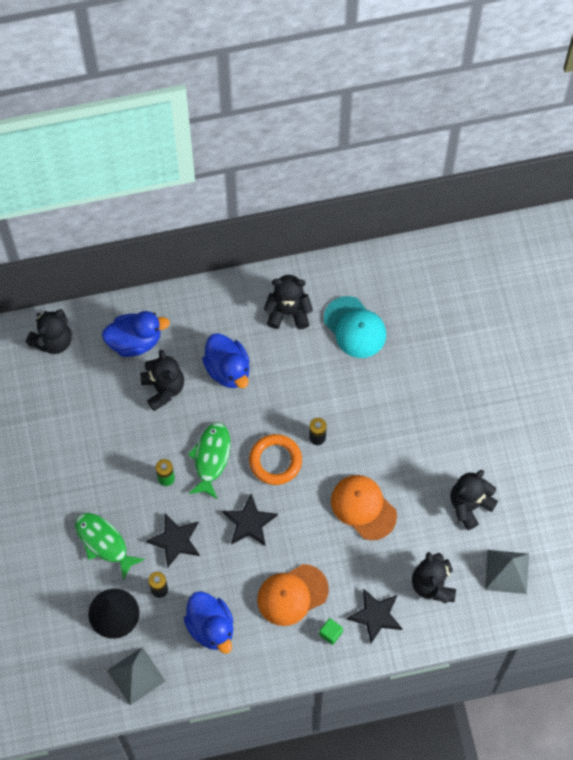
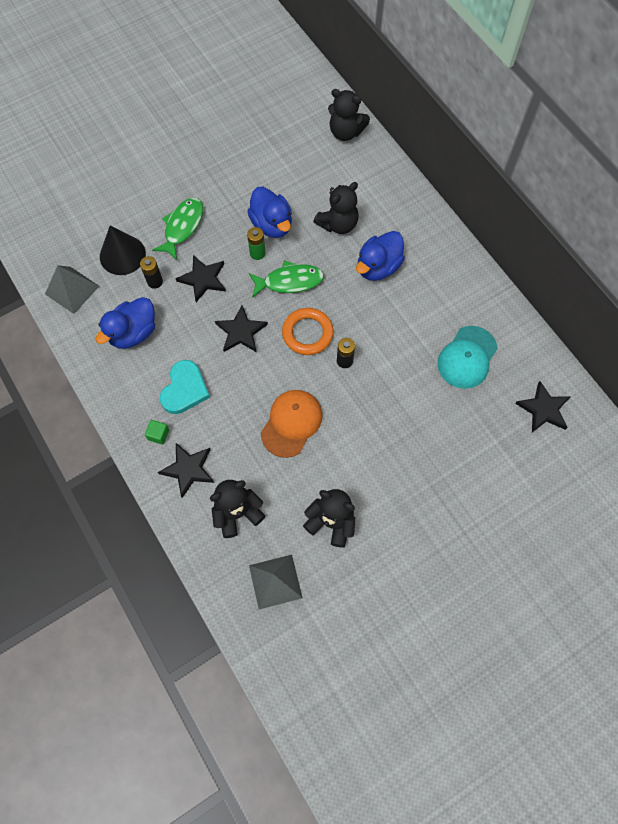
camera: 70 degrees right, 0 degrees up
blue duck [102,311,170,357] -> blue duck moved to [247,187,292,238]
orange cap [257,564,329,626] -> turquoise heart [160,360,210,414]
black teddy bear [264,275,313,329] -> none
none -> black star [515,381,571,432]

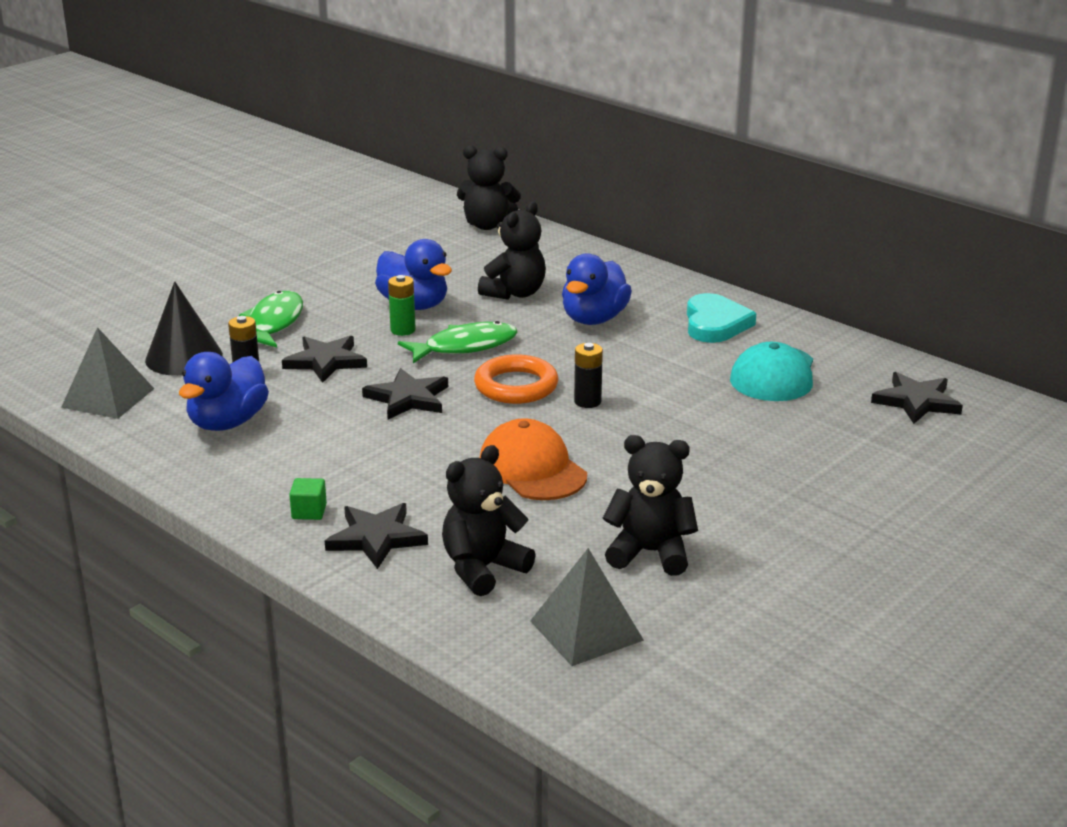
camera: 15 degrees left, 40 degrees down
turquoise heart [160,360,210,414] -> turquoise heart moved to [687,293,756,343]
orange cap [261,390,323,458] -> orange cap turned 45 degrees counterclockwise [480,418,587,500]

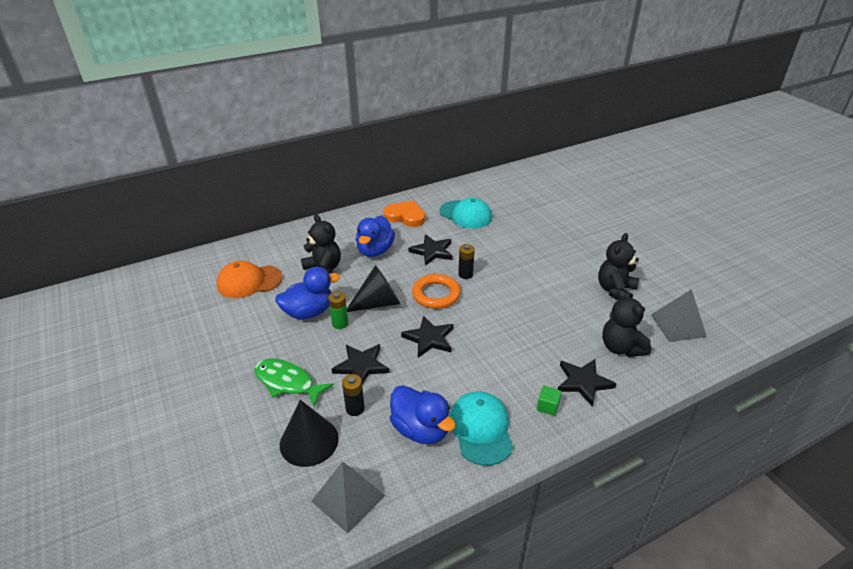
camera: 70 degrees left, 10 degrees up
green fish [398,321,518,364] -> black cone [347,265,400,312]
black teddy bear [457,145,521,230] -> none
orange cap [480,418,587,500] -> orange cap moved to [216,261,282,298]
blue duck [562,253,632,325] -> blue duck turned 60 degrees clockwise [356,216,395,257]
turquoise heart [687,293,756,343] -> orange heart [383,200,425,227]
black star [871,372,963,424] -> black star moved to [409,234,453,266]
none -> turquoise cap [450,391,513,466]

